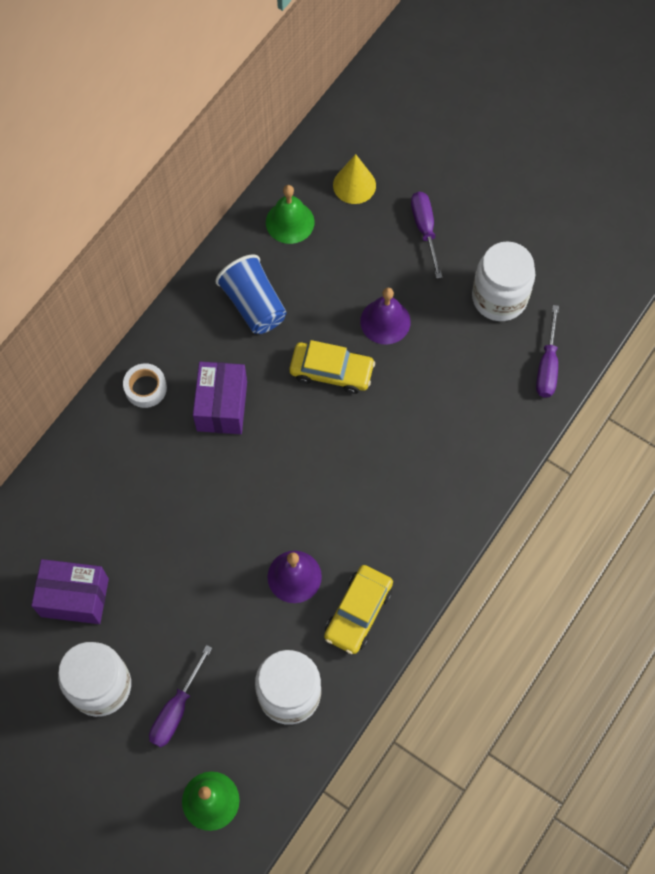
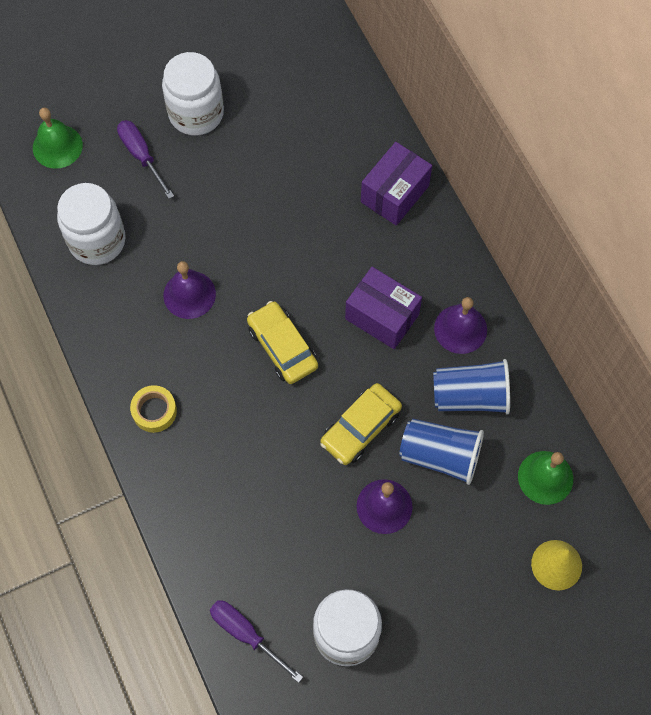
camera: 120 degrees right, 0 degrees up
purple box [31,559,109,624] -> purple box moved to [361,142,432,226]
white tape [123,363,167,408] -> none
yellow car [324,565,393,654] -> yellow car moved to [247,301,318,384]
purple screwdriver [411,192,442,279] -> none
none -> yellow tape [130,385,177,433]
none -> blue cup [399,419,484,485]
none -> purple bell [434,297,487,354]

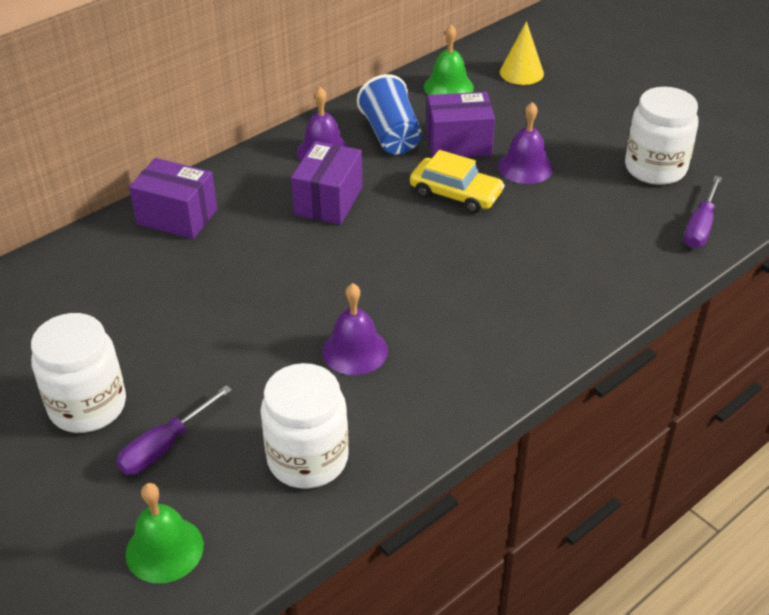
camera: 105 degrees left, 25 degrees down
yellow tape [130,385,177,433] -> none
yellow car [247,301,318,384] -> none
blue cup [399,419,484,485] -> purple box [427,92,495,157]

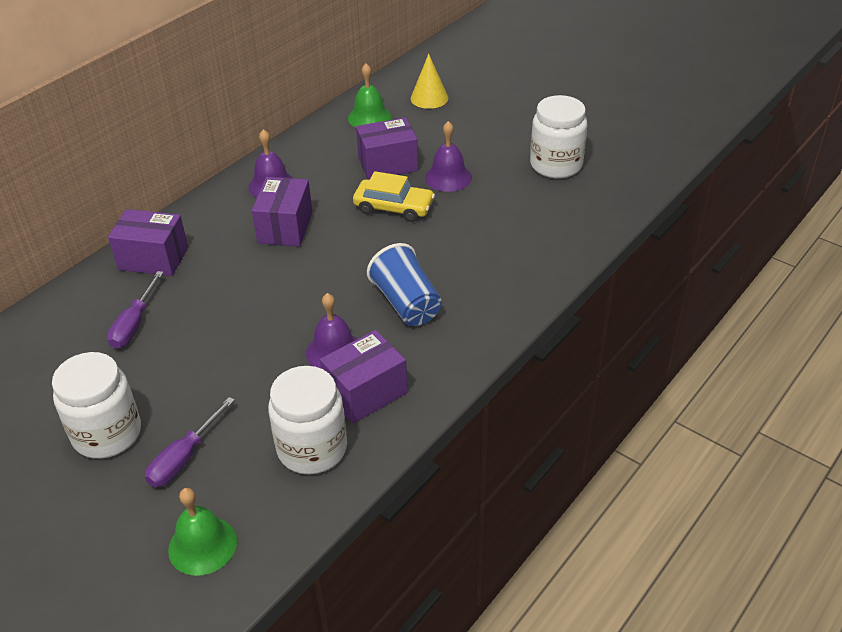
camera: 10 degrees left, 0 degrees up
blue cup [357,74,422,155] -> blue cup moved to [367,243,442,326]
purple screwdriver [684,176,722,248] -> purple screwdriver moved to [107,271,164,349]
none -> purple box [320,330,408,424]

